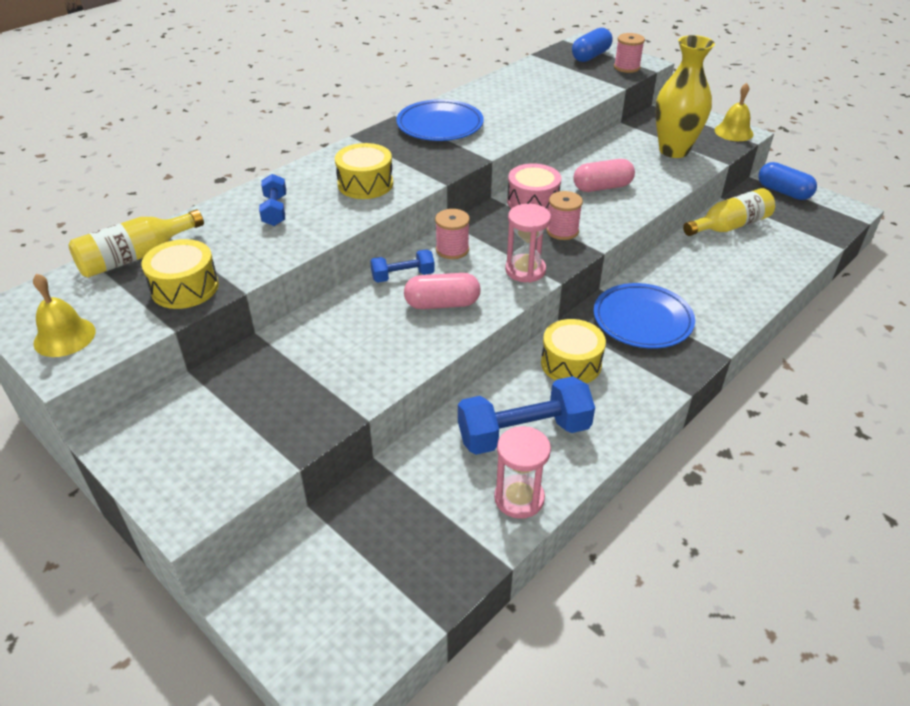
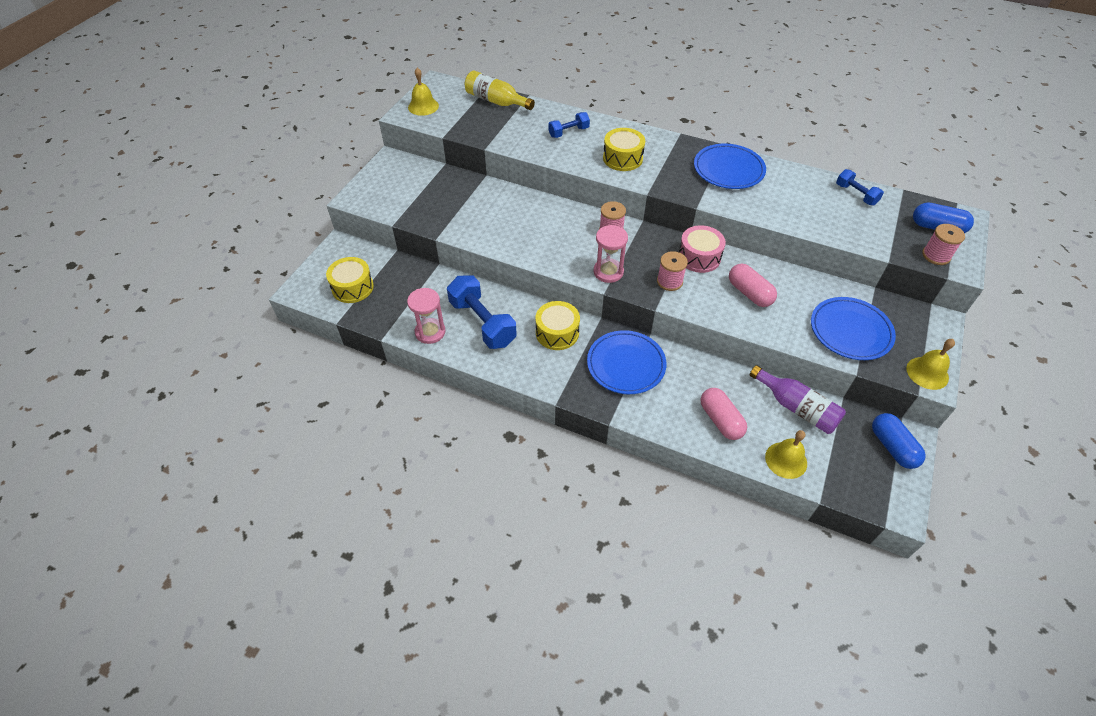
camera: 70 degrees right, 10 degrees up
yellow drum [142,239,219,309] -> yellow drum moved to [326,257,374,303]
blue dumbbell [370,249,435,283] -> blue dumbbell moved to [836,169,884,206]
pink capsule [404,273,481,309] -> pink capsule moved to [700,388,747,440]
yellow vase [655,35,715,158] -> blue plate [811,297,896,360]
yellow bottle [683,188,775,236] -> purple bottle [750,365,846,434]
blue capsule [758,162,817,200] -> blue capsule turned 45 degrees counterclockwise [872,413,926,469]
none -> yellow bell [765,430,807,479]

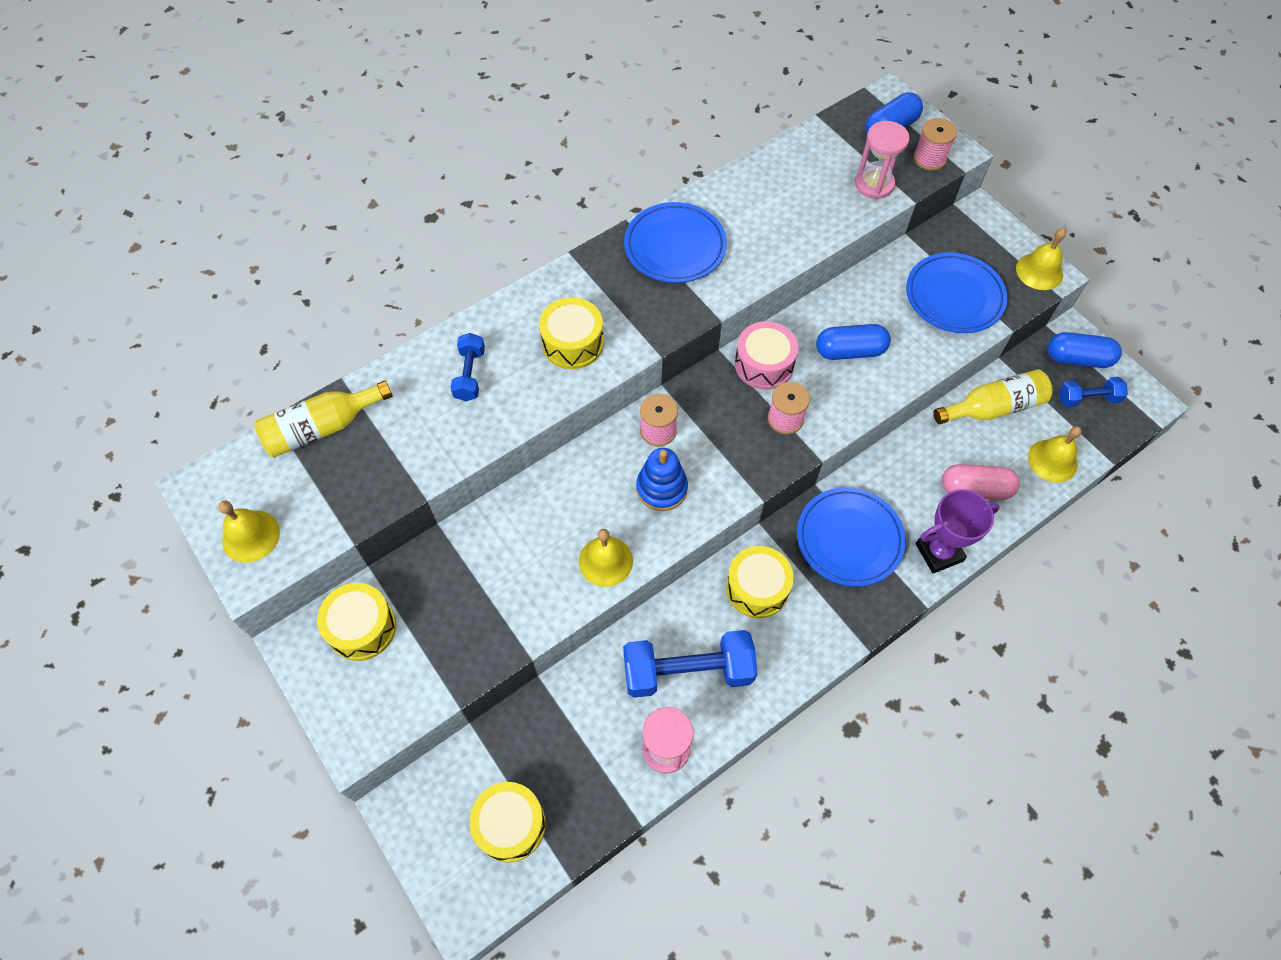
camera: 60 degrees left, 10 degrees up
pink hourglass [593,225,628,283] -> pink hourglass moved to [855,121,909,199]
pink capsule [729,264,777,307] -> blue capsule [816,324,891,360]
purple bottle [750,365,846,434] -> yellow bottle [933,369,1052,424]
blue dumbbell [836,169,884,206] -> blue dumbbell moved to [1059,377,1128,407]
none -> yellow drum [317,583,396,661]
none -> yellow bell [579,529,633,587]
none -> blue stacking toy [636,448,688,511]
none -> purple trophy [916,489,1000,573]

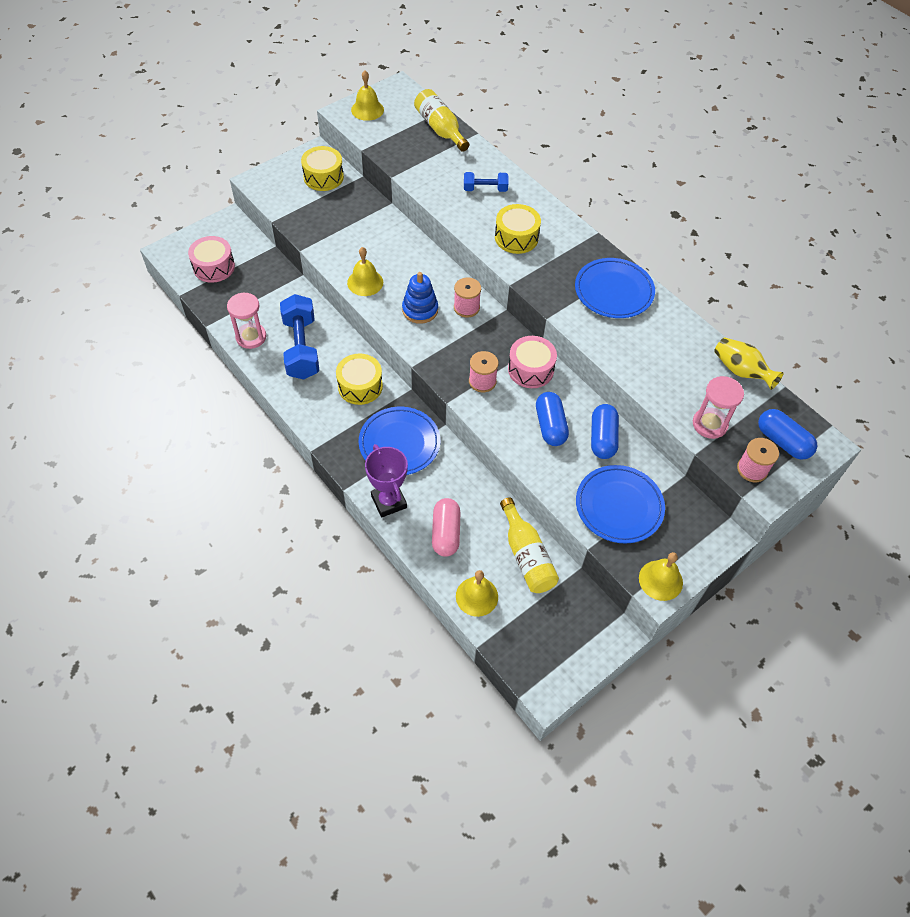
camera: 85 degrees right, 5 degrees down
yellow drum [469,782,546,862] -> pink drum [188,236,235,283]
blue capsule [1048,332,1122,368] -> blue capsule moved to [591,404,619,459]
blue dumbbell [1059,377,1128,407] -> none
none -> yellow vase [714,337,784,390]

